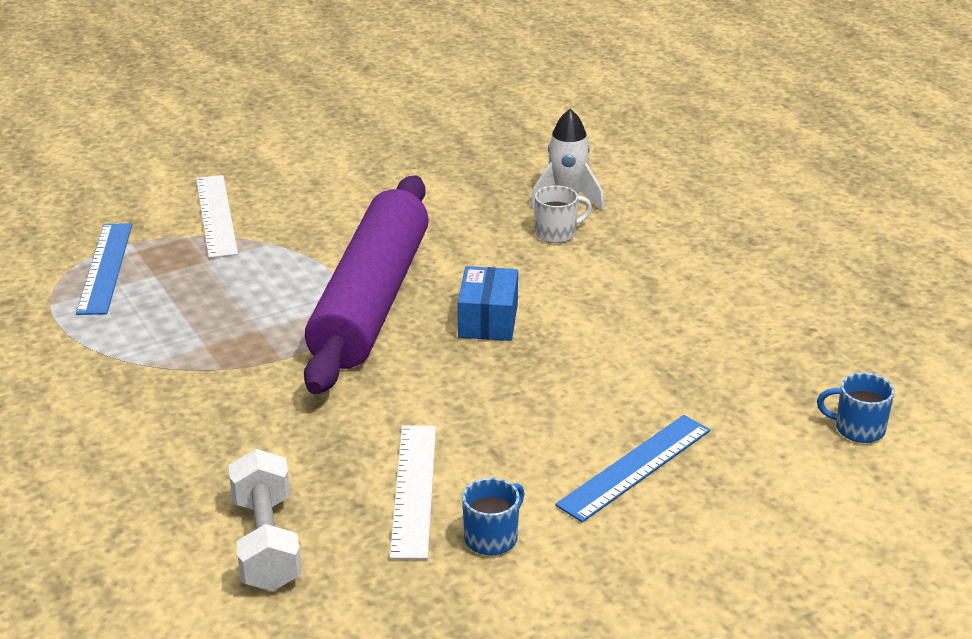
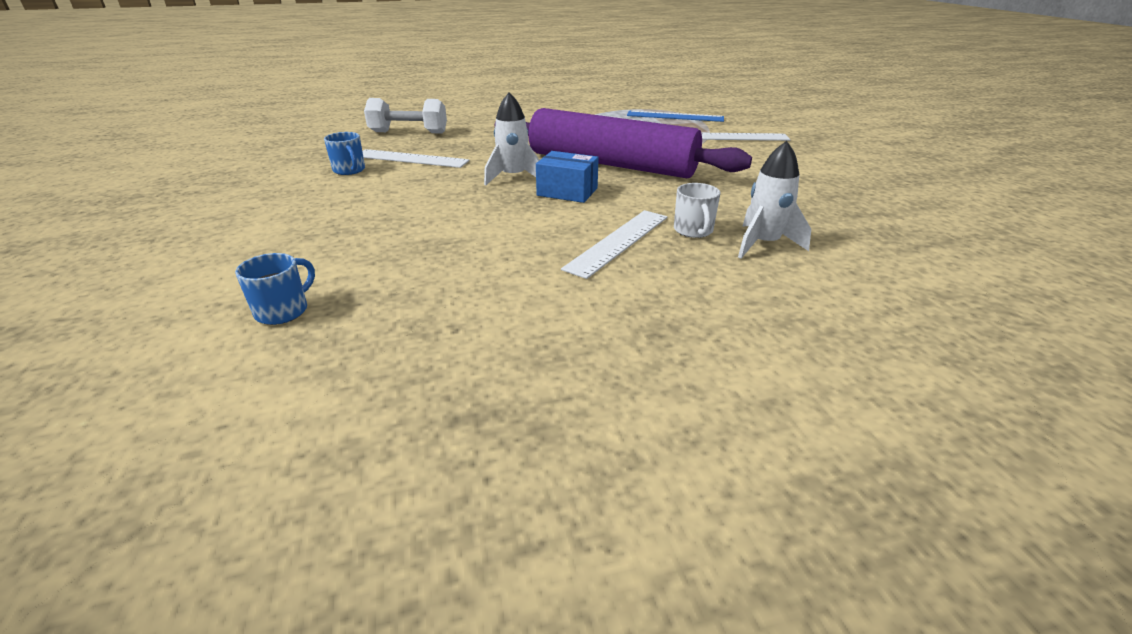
camera: 105 degrees right, 0 degrees up
blue ruler [555,415,710,522] -> none
none -> white rocket [484,93,539,186]
none -> white ruler [561,210,667,279]

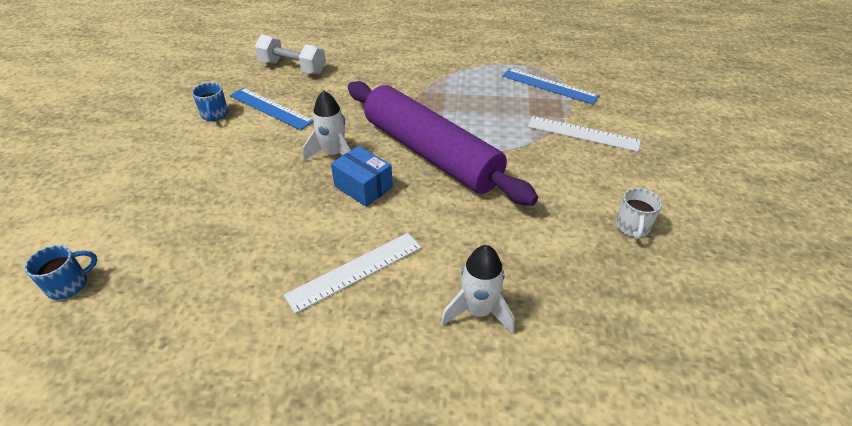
camera: 20 degrees right, 10 degrees up
white ruler [362,149,469,168] -> blue ruler [230,88,314,130]
white mug [674,183,720,238] -> white mug moved to [616,188,662,240]

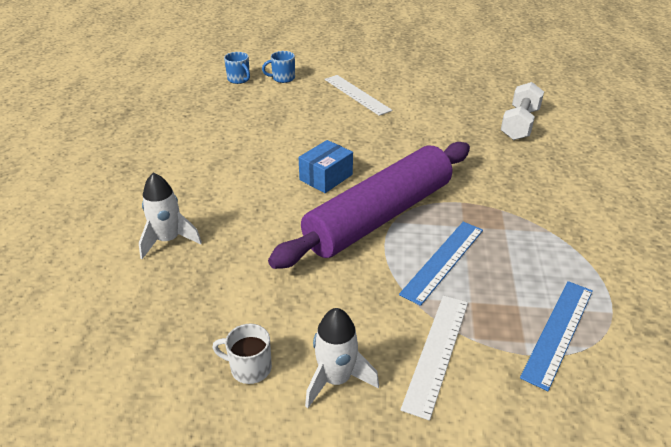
camera: 90 degrees right, 5 degrees down
blue mug [192,82,228,121] -> blue mug moved to [262,51,295,83]
blue ruler [230,88,314,130] -> blue ruler moved to [399,222,483,306]
white ruler [284,233,422,314] -> white ruler moved to [325,75,392,116]
white rocket [303,90,351,161] -> white rocket moved to [305,308,379,408]

